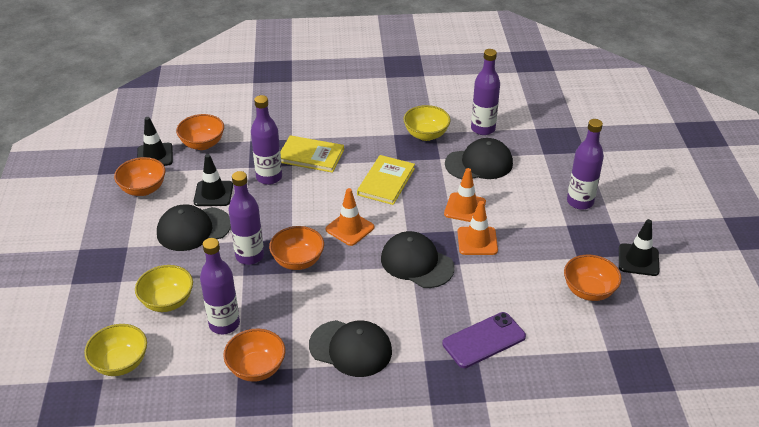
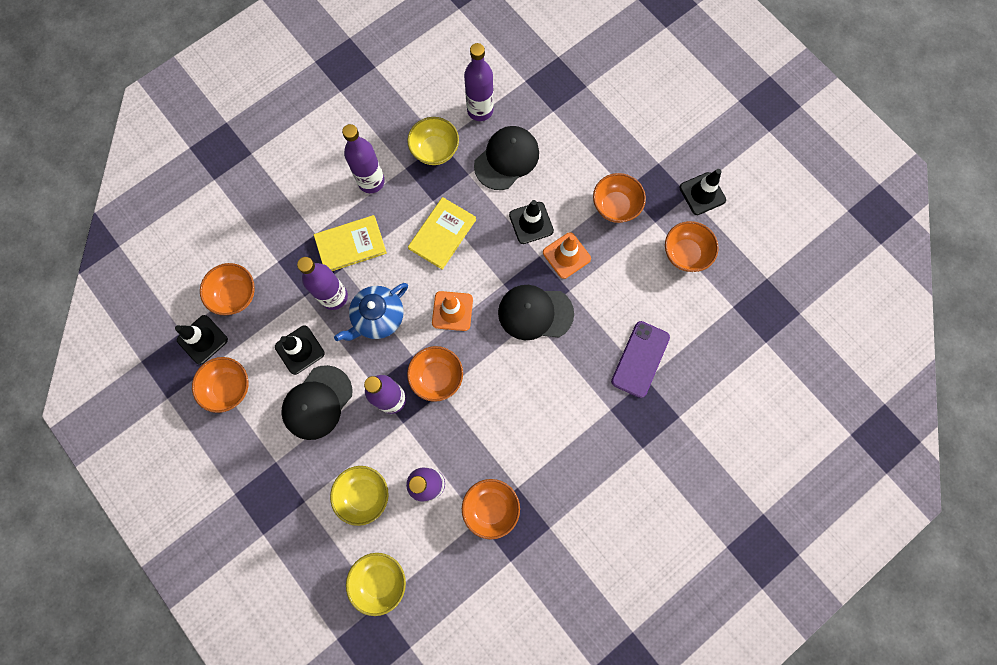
camera: 35 degrees left, 35 degrees up
black cap [309,320,392,377] -> none
yellow book [357,155,415,205] -> yellow book turned 45 degrees clockwise [408,197,476,270]
orange traffic cone [444,168,486,222] -> black traffic cone [509,200,554,244]
purple bottle [567,119,604,210] -> purple bottle moved to [342,124,385,193]
none -> blue teapot [334,283,408,341]
none -> orange bowl [593,173,646,223]

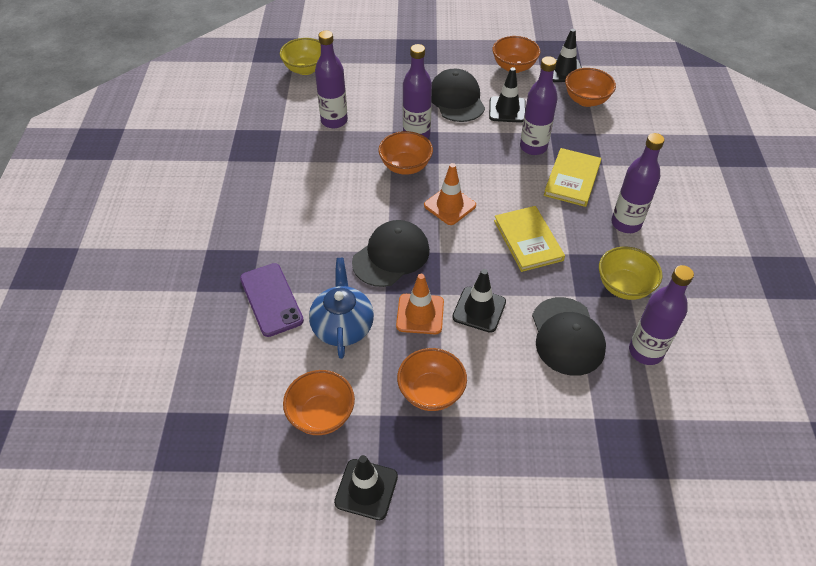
camera: 130 degrees right, 25 degrees down
yellow bowl [330,466,389,526] -> none
blue teapot [334,283,408,341] -> blue teapot moved to [309,258,374,359]
orange bowl [462,479,520,540] -> none

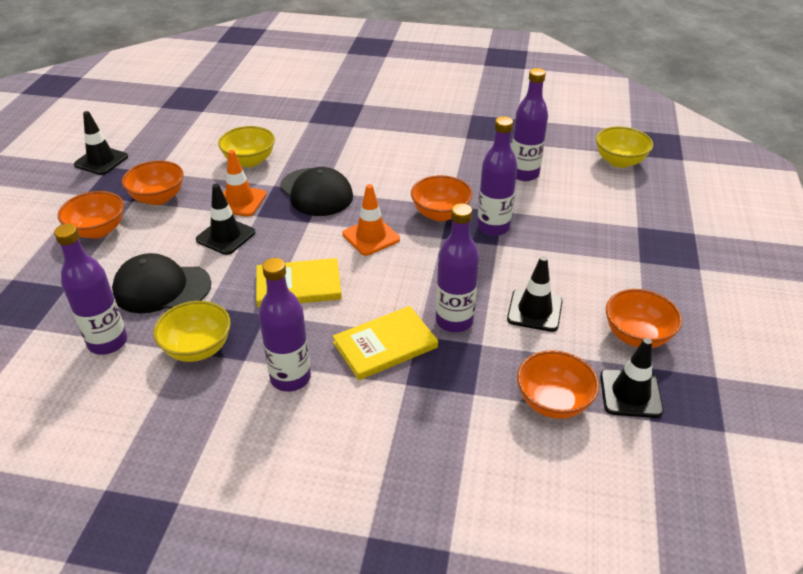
camera: 100 degrees right, 10 degrees down
purple phone [240,263,304,337] -> none
orange bowl [283,370,355,435] -> orange bowl moved to [58,191,124,239]
blue teapot [309,258,374,359] -> yellow bowl [218,126,275,167]
black cap [431,69,485,122] -> none
yellow book [544,148,601,207] -> yellow book turned 60 degrees counterclockwise [333,306,438,380]

